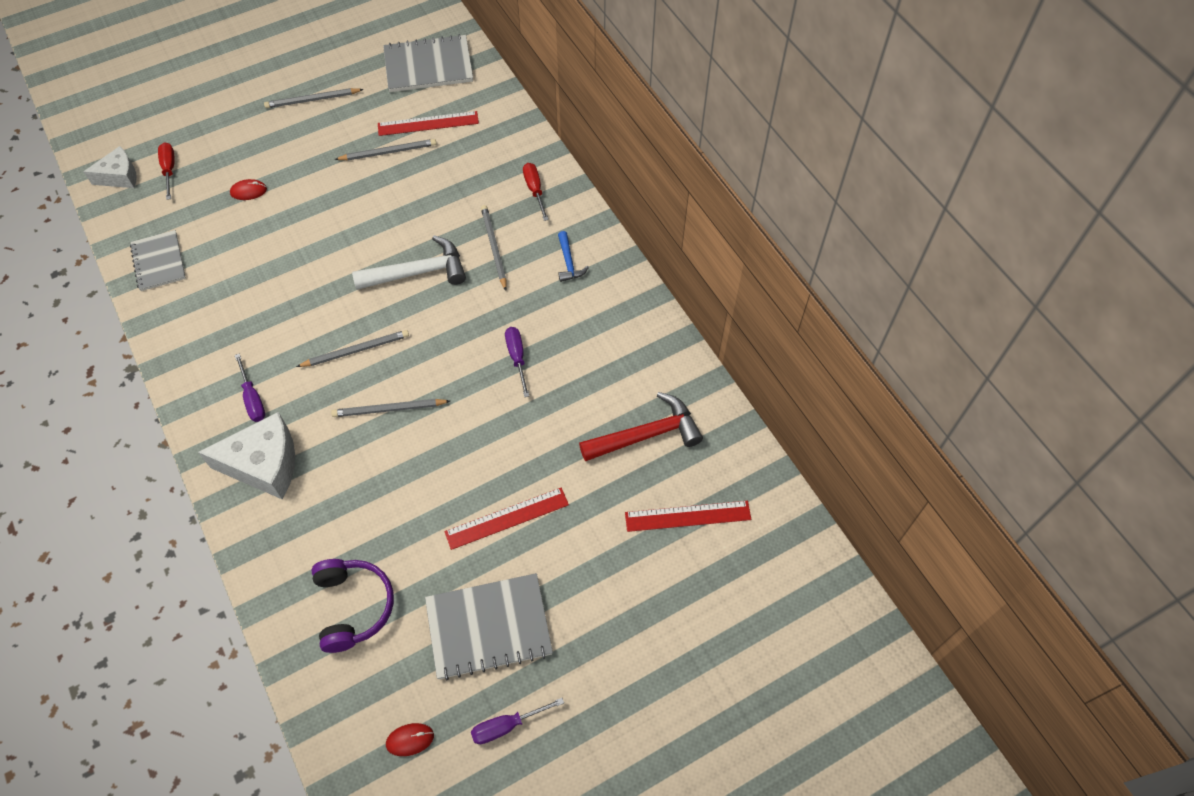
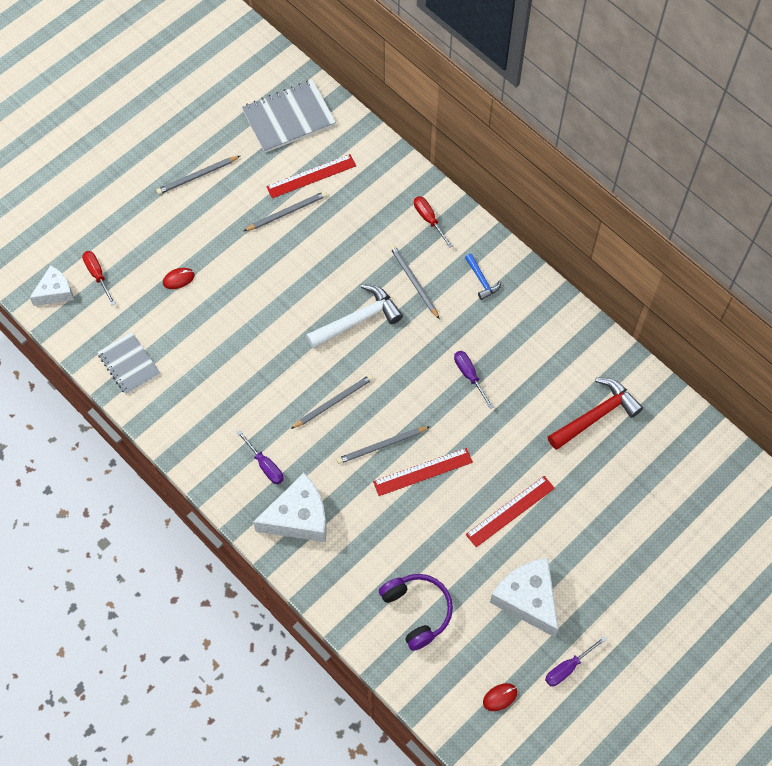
camera: 15 degrees left, 5 degrees up
grey notebook [425,573,553,680] -> white cheese [490,558,559,637]
red ruler [625,501,751,532] -> red ruler moved to [373,448,473,496]

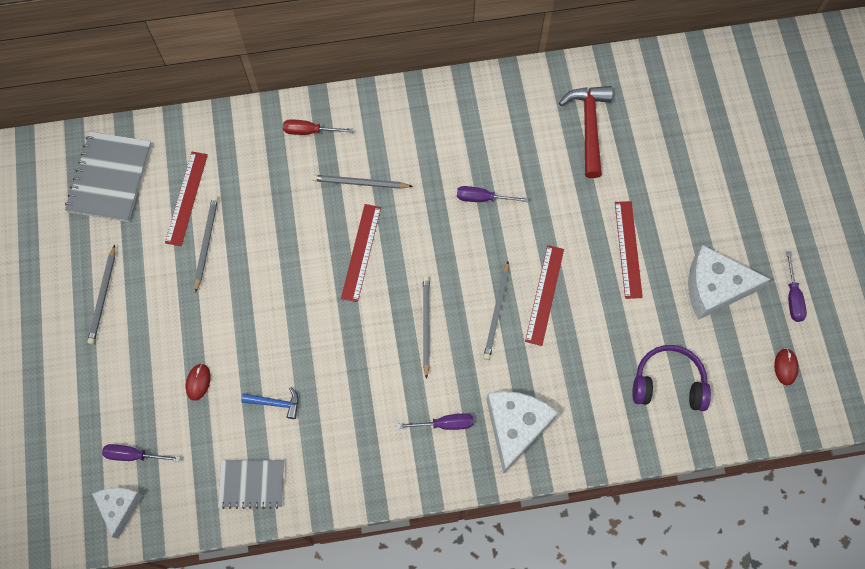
camera: 55 degrees left, 5 degrees up
red screwdriver [82,251,116,305] -> purple screwdriver [102,444,180,462]
white hammer [306,284,403,349] -> red ruler [341,204,381,302]
blue hammer [465,254,501,300] -> blue hammer moved to [241,387,298,419]

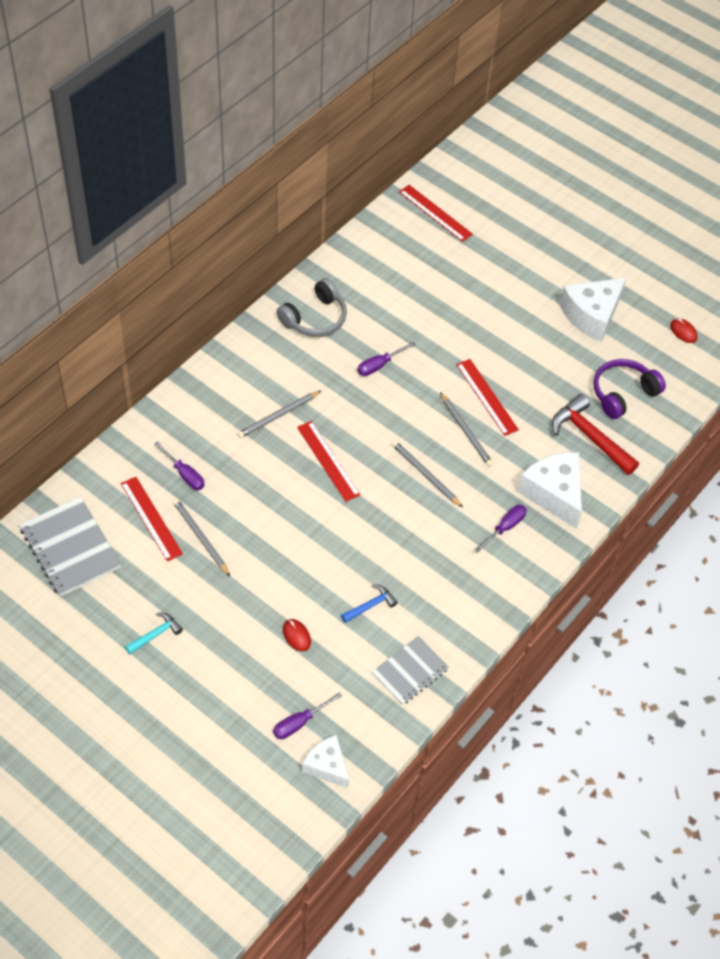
camera: 45 degrees left, 15 degrees down
grey pencil [87,245,115,344] -> turquoise hammer [125,613,183,654]
red screwdriver [283,119,353,135] -> none
red hammer [559,86,613,178] -> red hammer moved to [552,394,639,475]
red ruler [615,201,643,299] -> red ruler moved to [399,185,473,242]
purple screwdriver [786,251,807,322] -> purple screwdriver moved to [154,441,205,490]
none -> grey headphones [277,278,347,337]

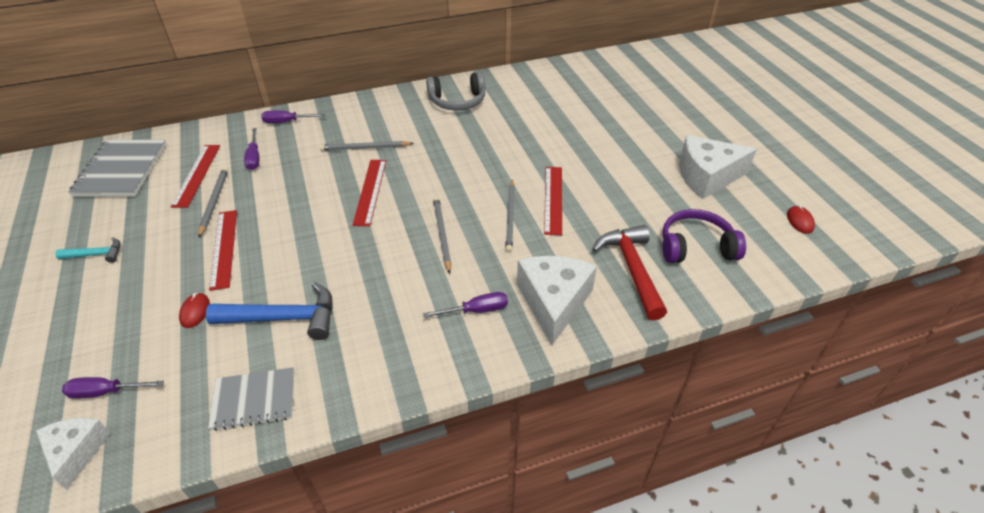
camera: 35 degrees right, 10 degrees down
blue hammer [341,584,398,623] -> blue hammer [206,282,333,340], size x1.89
purple screwdriver [357,342,416,376] -> purple screwdriver moved to [261,111,326,123]
red ruler [399,185,473,242] -> red ruler moved to [209,210,237,291]

